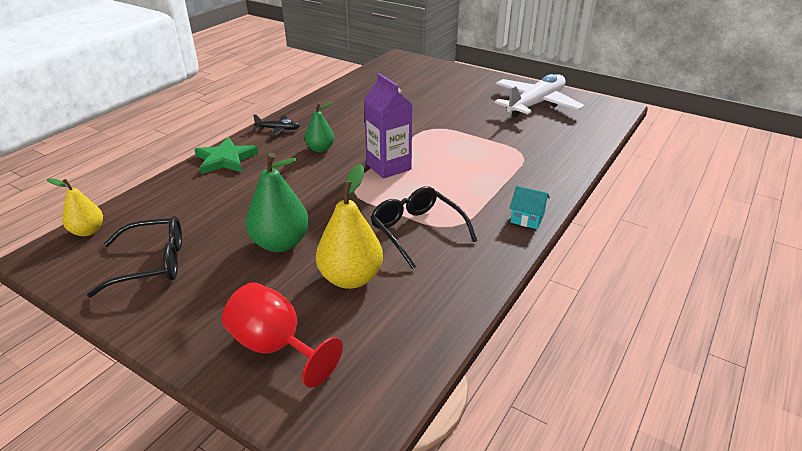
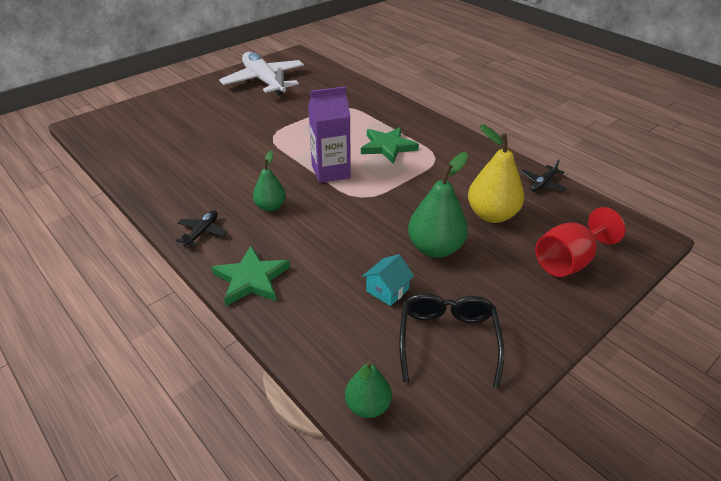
camera: 75 degrees left, 5 degrees up
yellow pear [47,178,103,236] -> green pear [345,360,392,418]
black glasses [371,186,477,269] -> none
turquoise house [510,186,550,229] -> turquoise house moved to [362,254,414,306]
none -> green star [361,127,419,164]
none -> black plane [521,160,567,191]

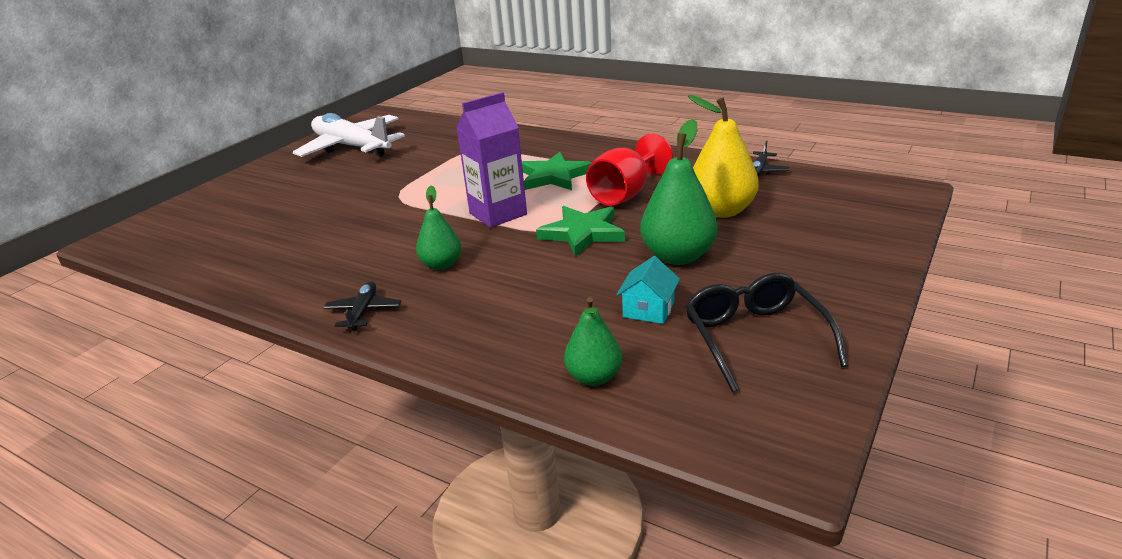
camera: 15 degrees left, 10 degrees down
green star [211,246,290,306] -> green star moved to [536,206,625,257]
green pear [345,360,392,418] -> green pear moved to [564,297,622,386]
red goblet [535,207,626,277] -> red goblet moved to [586,134,673,206]

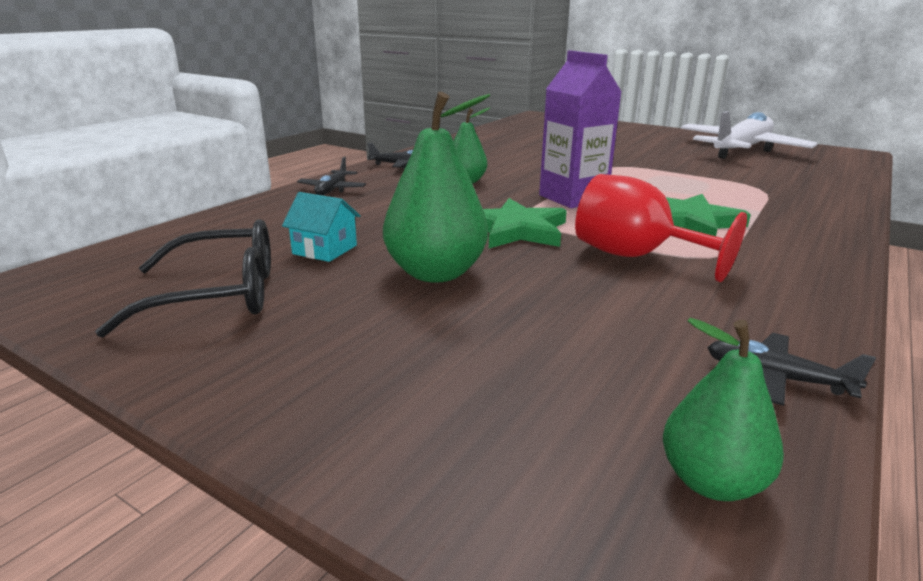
camera: 90 degrees right, 5 degrees down
green pear [564,297,622,386] -> green pear moved to [663,318,784,501]
yellow pear [688,95,759,218] -> none
none -> black plane [297,157,366,195]

